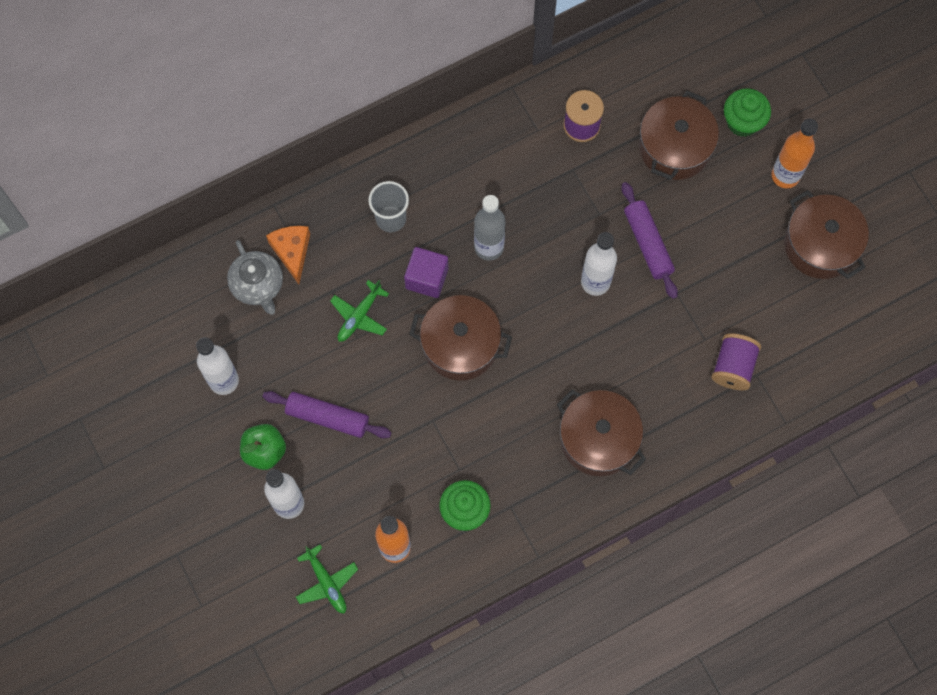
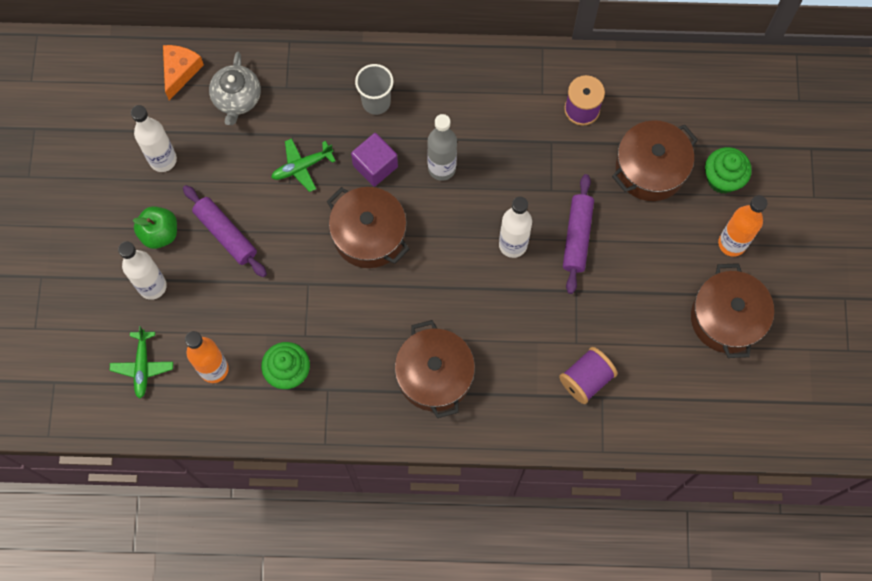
camera: 30 degrees right, 0 degrees up
orange cheese [266,226,310,284] -> orange cheese moved to [163,45,204,100]

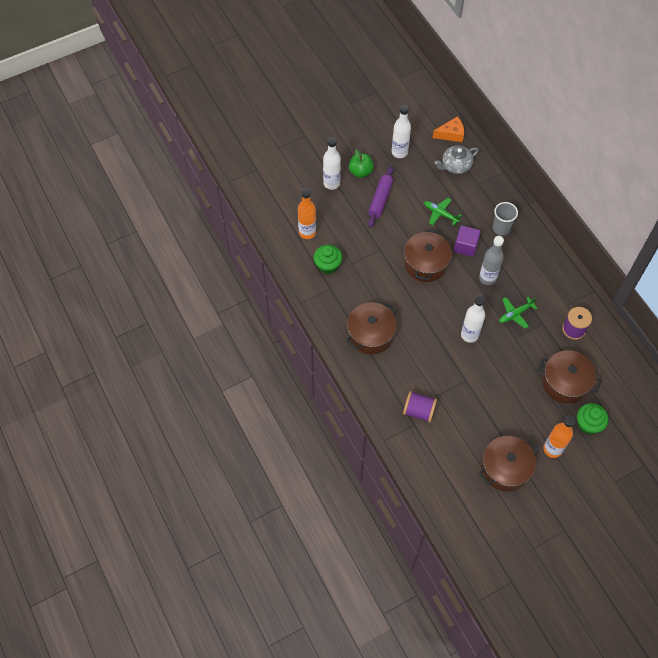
camera: 60 degrees right, 10 degrees down
green plane [110,326,173,399] -> green plane moved to [499,297,538,329]
purple rolling pin [563,174,594,294] -> none

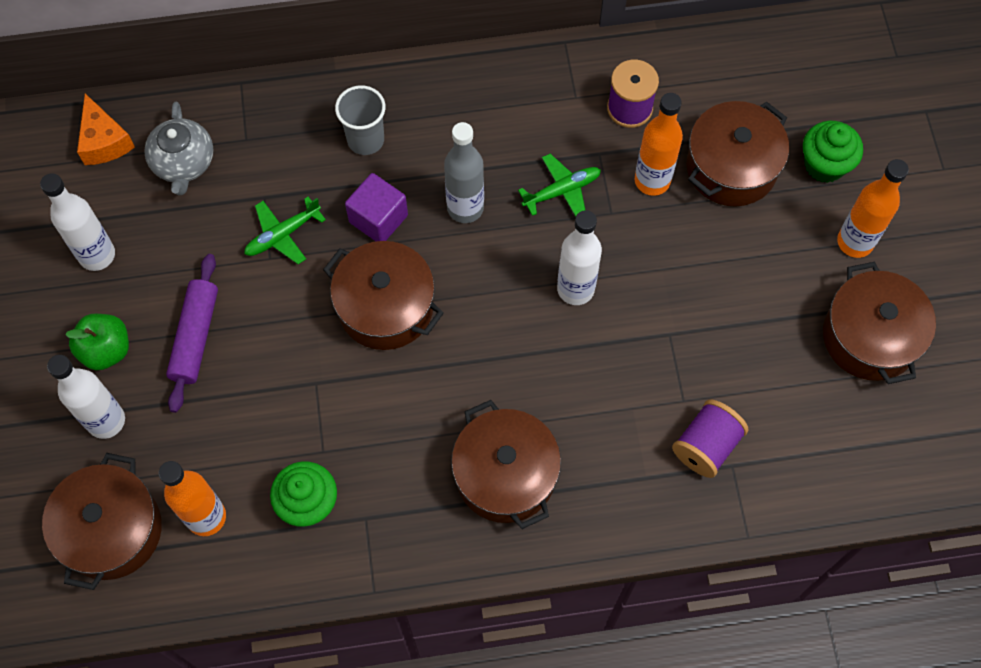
camera: 70 degrees left, 5 degrees up
purple rolling pin [368,166,393,227] -> purple rolling pin turned 60 degrees clockwise [166,254,218,413]
orange cheese [433,116,464,142] -> orange cheese turned 150 degrees clockwise [77,93,135,165]
green plane [499,297,538,329] -> green plane turned 105 degrees counterclockwise [518,154,601,217]
none -> brown pot [42,453,162,590]
none -> orange bottle [635,93,683,196]

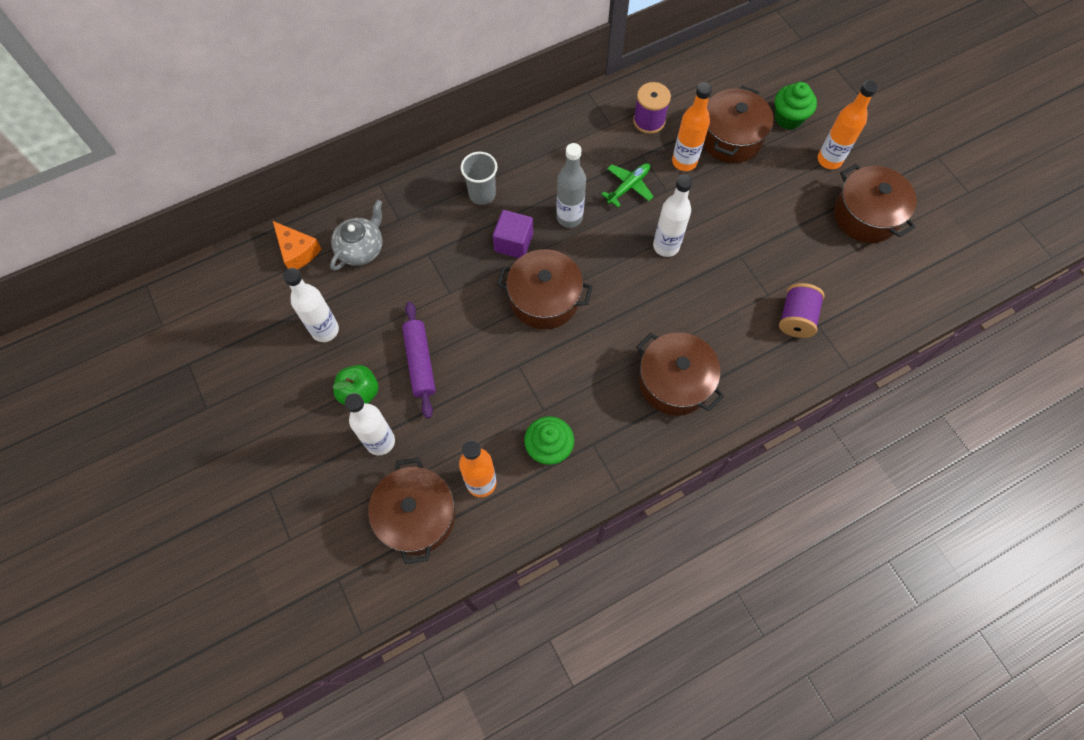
camera: 20 degrees left, 0 degrees up
grey teapot [144,102,214,195] -> grey teapot turned 120 degrees counterclockwise [330,200,383,271]
green plane [244,197,326,264] -> none

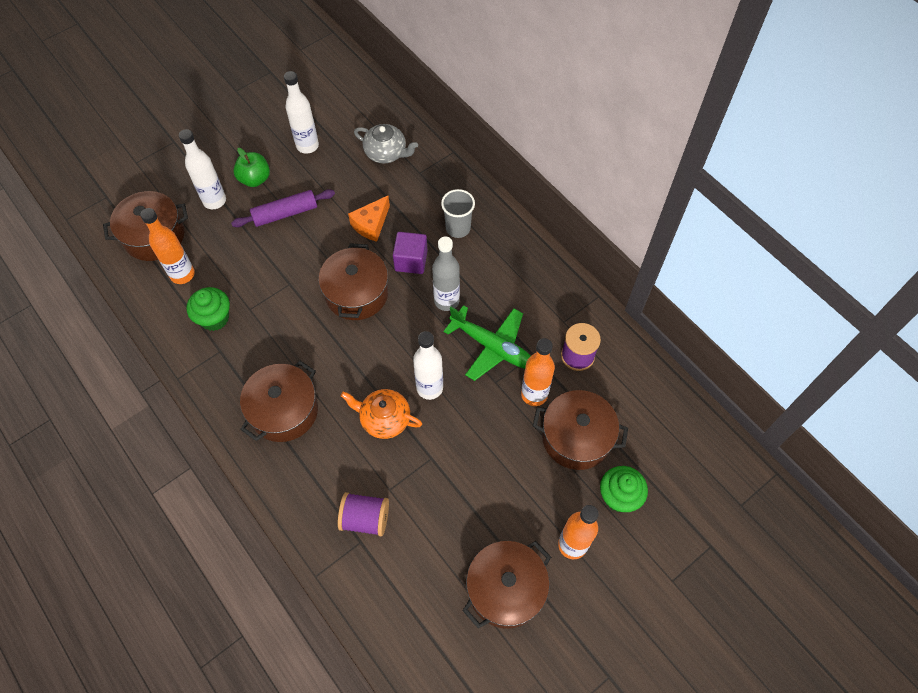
camera: 80 degrees right, 5 degrees down
orange cheese [273,221,321,270] -> orange cheese moved to [348,195,390,242]
green plane [602,163,654,207] -> green plane [443,305,531,381], size x1.59
none -> orange teapot [341,389,422,439]

